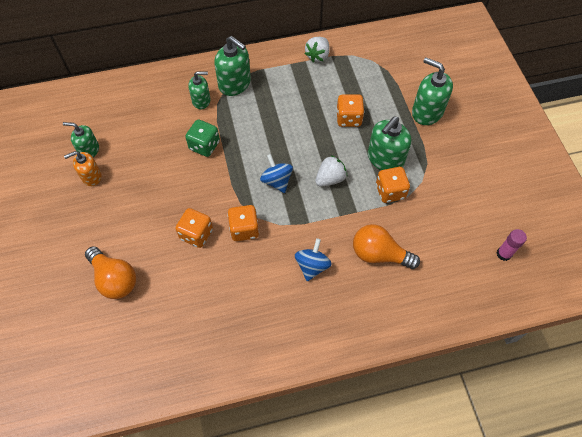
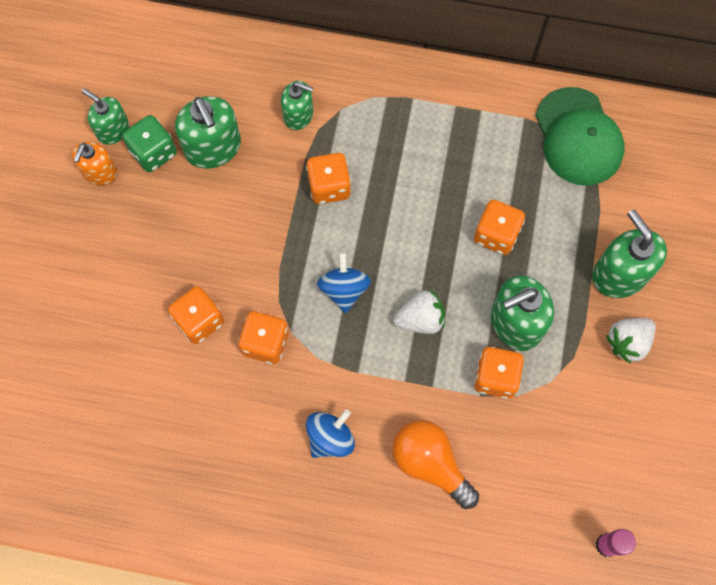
camera: 25 degrees right, 10 degrees up
orange soap dispenser [64,151,101,186] -> orange soap dispenser turned 75 degrees counterclockwise [72,142,117,185]
orange light bulb [85,246,136,299] -> none
green dice [185,120,220,157] -> green dice moved to [122,115,177,172]
green soap dispenser [214,36,251,96] -> green soap dispenser moved to [175,96,241,169]
white strawberry [305,37,329,63] -> white strawberry moved to [606,318,656,364]
none -> orange dice [306,153,351,204]
none -> green cap [535,87,625,186]

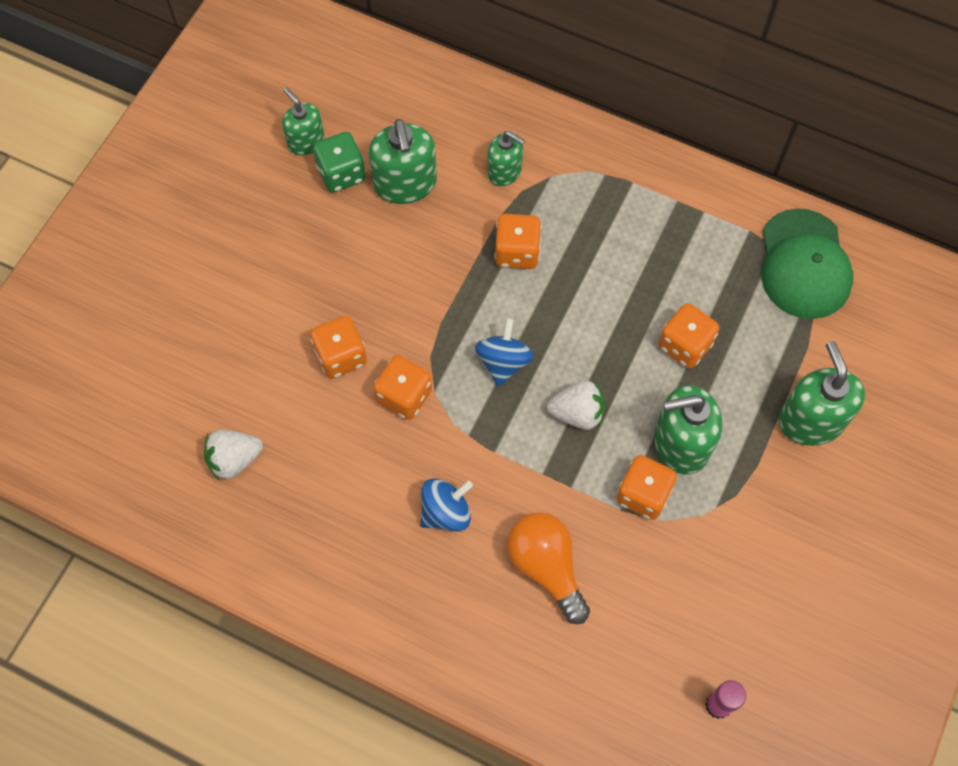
camera: 15 degrees right, 5 degrees down
orange soap dispenser [72,142,117,185] -> none
white strawberry [606,318,656,364] -> white strawberry moved to [204,430,263,480]

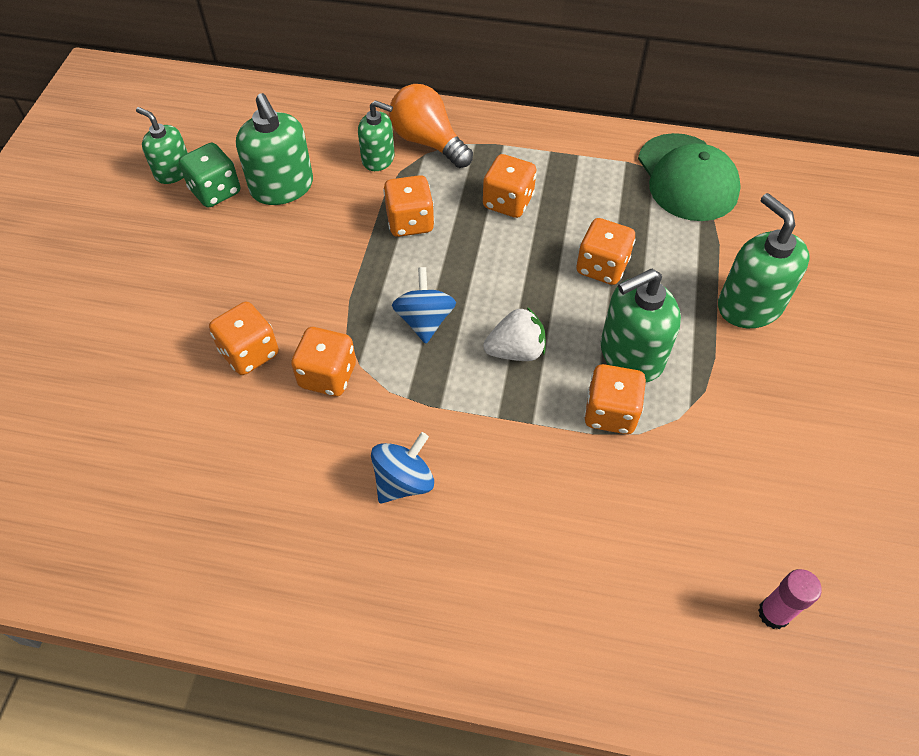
camera: 15 degrees left, 10 degrees down
white strawberry [204,430,263,480] -> none
orange light bulb [507,512,590,624] -> orange light bulb moved to [389,84,473,168]
none -> orange dice [483,154,537,218]

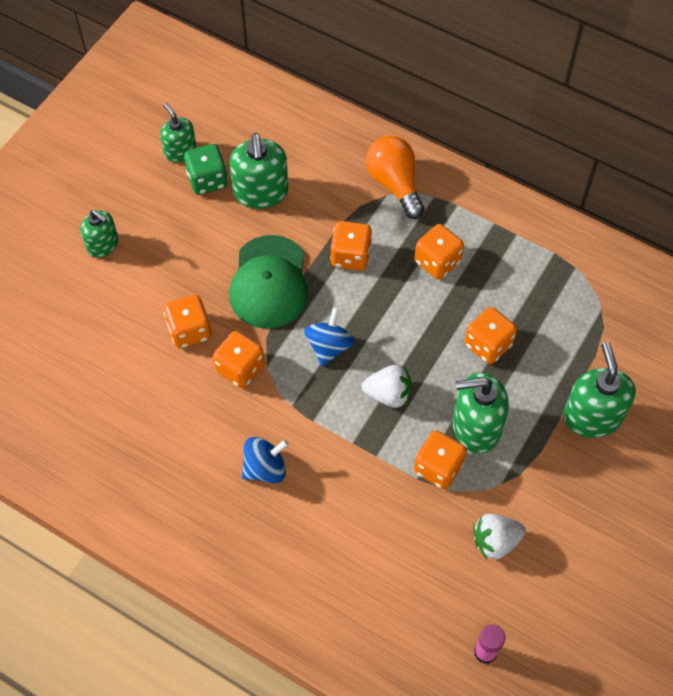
camera: 20 degrees right, 5 degrees up
green soap dispenser [358,100,395,171] -> green soap dispenser moved to [80,210,118,258]
green cap [638,133,741,221] -> green cap moved to [229,235,308,329]
none -> white strawberry [473,513,526,559]

